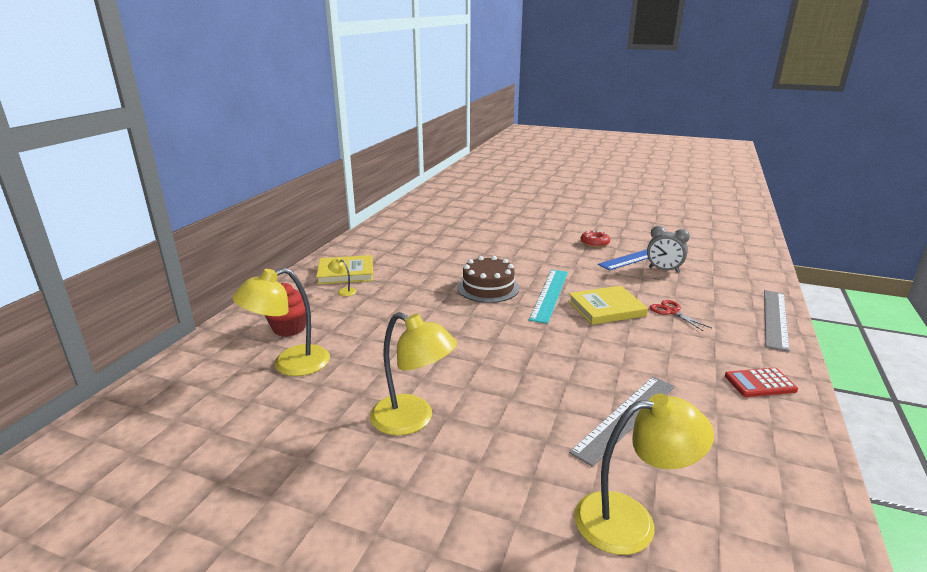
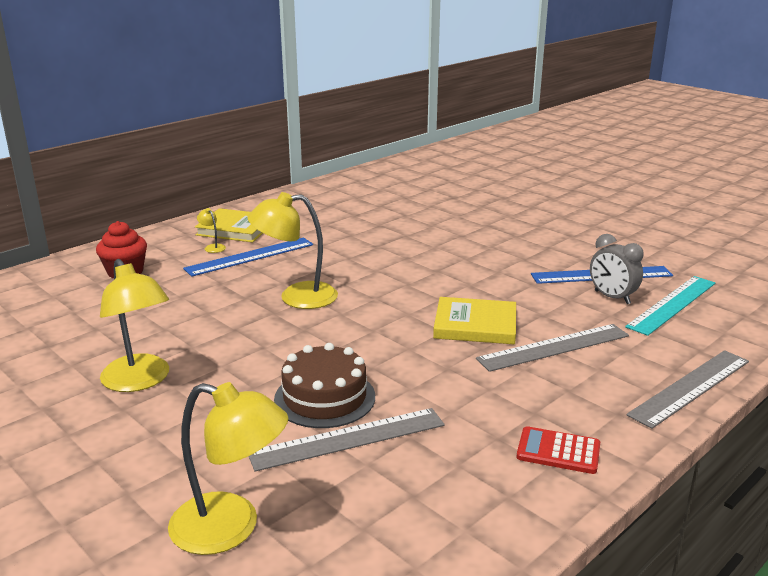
camera: 25 degrees right, 0 degrees up
yellow lamp [232,268,330,376] -> yellow lamp moved to [247,192,338,309]
brown cake [457,256,519,303] -> brown cake moved to [274,343,375,428]
turquoise ruler [529,270,568,324] -> turquoise ruler moved to [625,276,715,336]
red donut [581,230,610,248] -> none
red scissors [650,300,712,331] -> grey ruler [476,324,629,372]
none -> blue ruler [183,238,313,277]

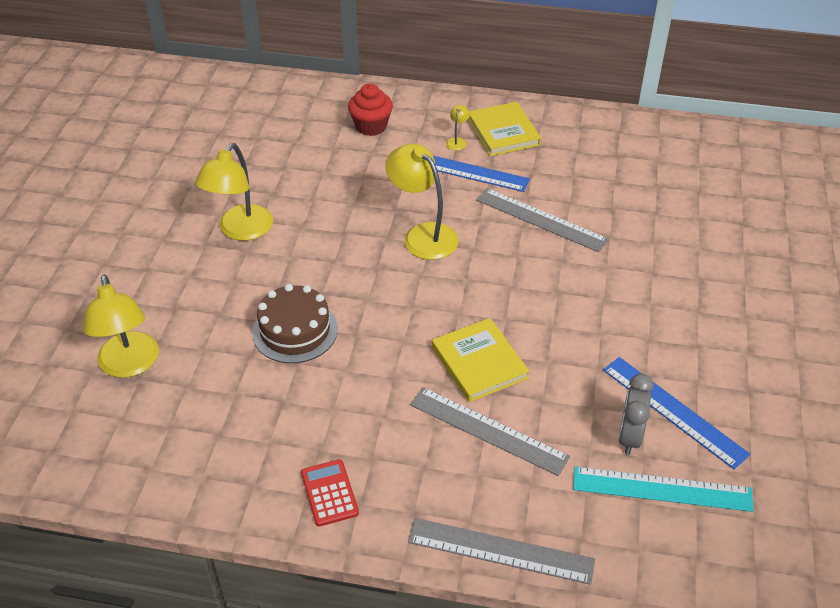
camera: 55 degrees right, 20 degrees up
grey ruler [249,408,445,472] -> grey ruler moved to [476,188,609,252]

